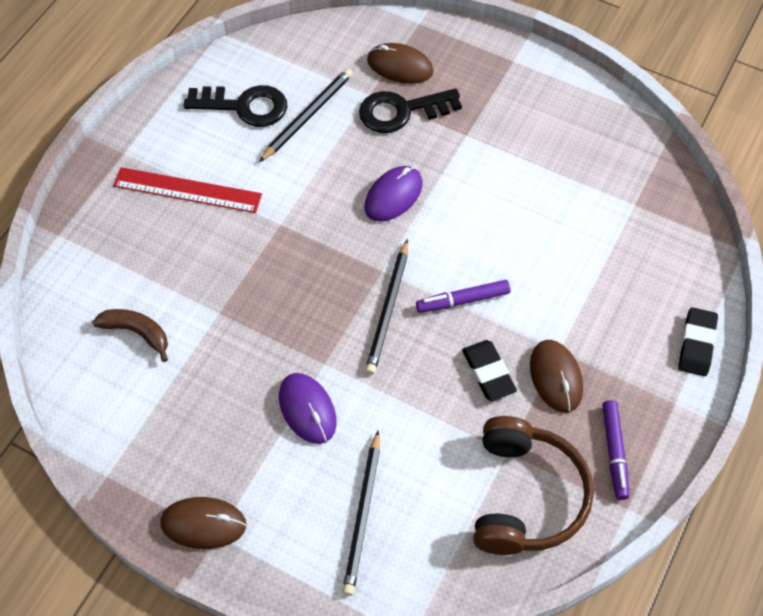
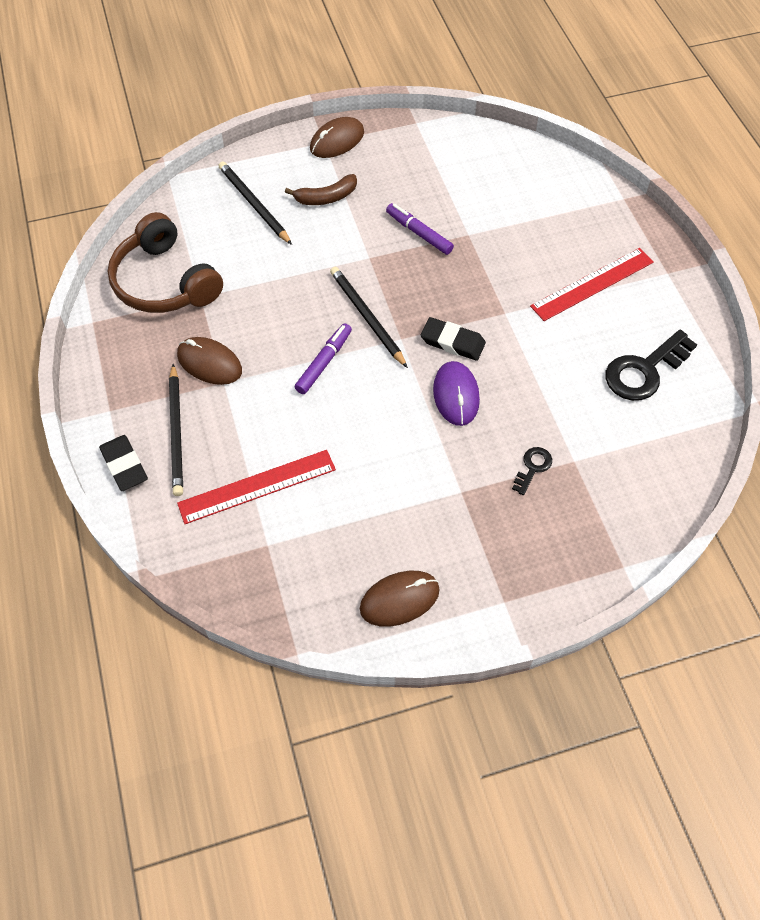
camera: 135 degrees right, 0 degrees up
brown banana [92,309,168,362] -> brown banana moved to [285,174,357,205]
black pencil [259,69,353,162] -> black pencil moved to [169,364,183,496]
purple mouse [279,373,337,444] -> none
black key [359,88,462,133] -> black key [512,447,552,495], size x0.51
brown mouse [367,43,434,84] -> brown mouse moved to [360,571,440,627]
black eraser [462,340,517,401] -> black eraser moved to [421,317,486,361]
purple marker [602,400,629,500] -> purple marker moved to [386,203,454,255]
none -> red ruler [177,450,336,524]

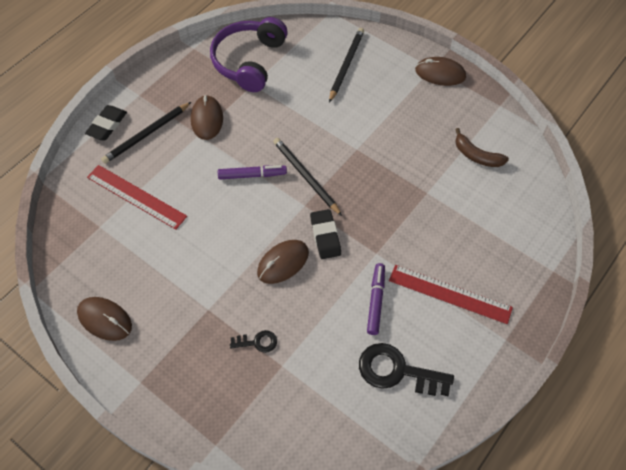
camera: 55 degrees right, 0 degrees up
brown headphones [108,212,223,313] -> purple headphones [210,17,288,92]
brown banana [285,174,357,205] -> brown banana moved to [455,128,509,167]
black pencil [330,267,408,368] -> black pencil turned 60 degrees counterclockwise [273,138,342,216]
purple marker [386,203,454,255] -> purple marker moved to [367,263,385,335]
purple mouse [433,361,480,426] -> brown mouse [257,240,309,284]

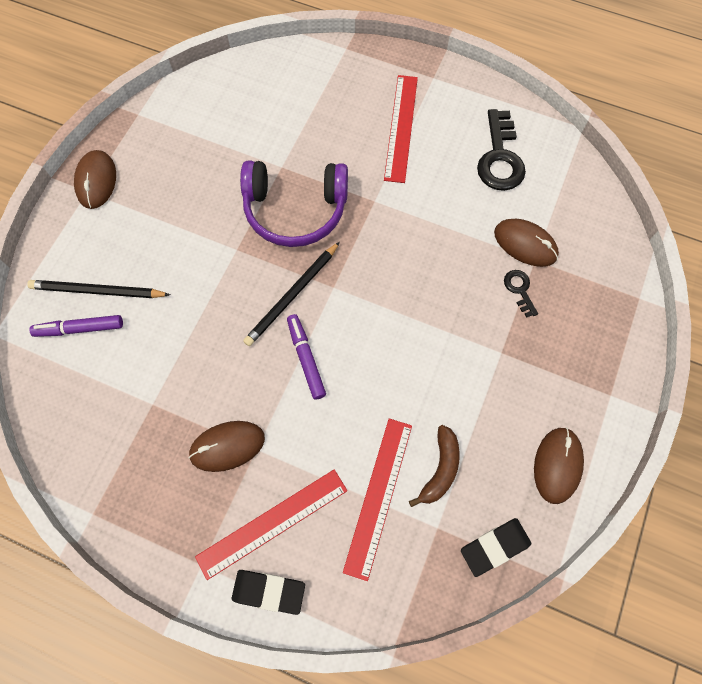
camera: 105 degrees left, 10 degrees up
black pencil [101,102,191,164] -> red ruler [195,469,347,580]
purple headphones [210,17,288,92] -> purple headphones moved to [240,161,348,247]
brown mouse [257,240,309,284] -> brown mouse moved to [494,219,559,267]
black eraser [310,209,341,259] -> black eraser moved to [461,518,531,577]
purple marker [367,263,385,335] -> purple marker moved to [29,315,123,337]
brown banana [455,128,509,167] -> brown banana moved to [409,425,460,507]

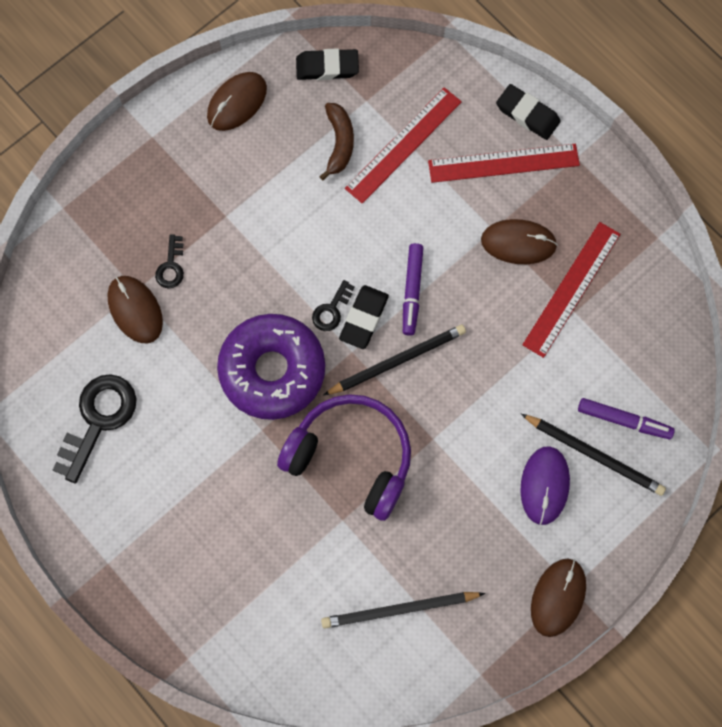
camera: 155 degrees left, 5 degrees up
red ruler [384,75,418,183] -> red ruler moved to [522,222,620,358]
brown banana [409,425,460,507] -> brown banana turned 135 degrees clockwise [319,103,354,181]
none -> purple donut [217,314,325,420]
none -> black key [312,280,355,331]
none -> black pencil [321,592,485,628]
none -> black eraser [339,285,389,349]
none -> purple mouse [520,446,570,525]

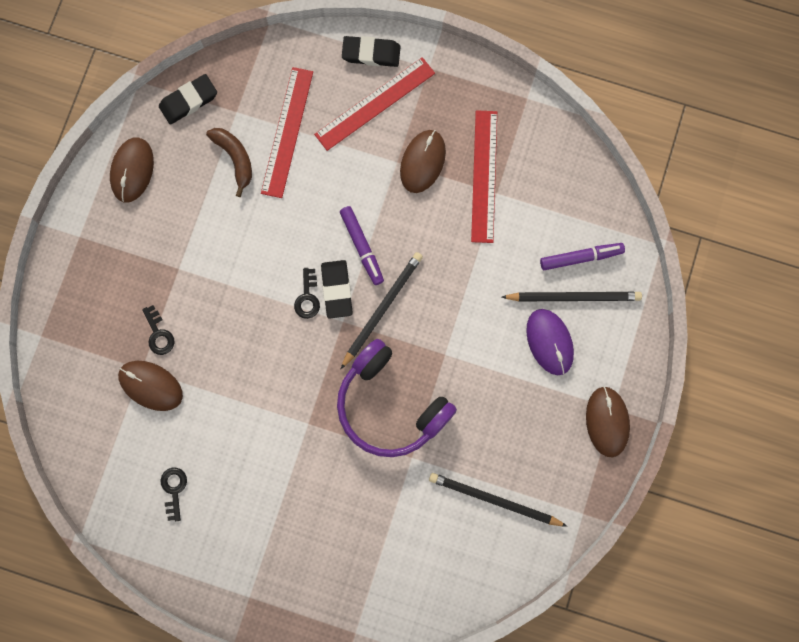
camera: 30 degrees left, 5 degrees up
black key [53,374,137,484] -> black key [160,468,187,521], size x0.51
purple donut [217,314,325,420] -> none
purple headphones [277,394,411,521] -> purple headphones turned 135 degrees counterclockwise [337,339,457,457]
black pencil [321,592,485,628] -> black pencil turned 60 degrees clockwise [429,473,568,527]
brown mouse [481,219,558,264] -> brown mouse turned 45 degrees counterclockwise [400,130,446,193]

